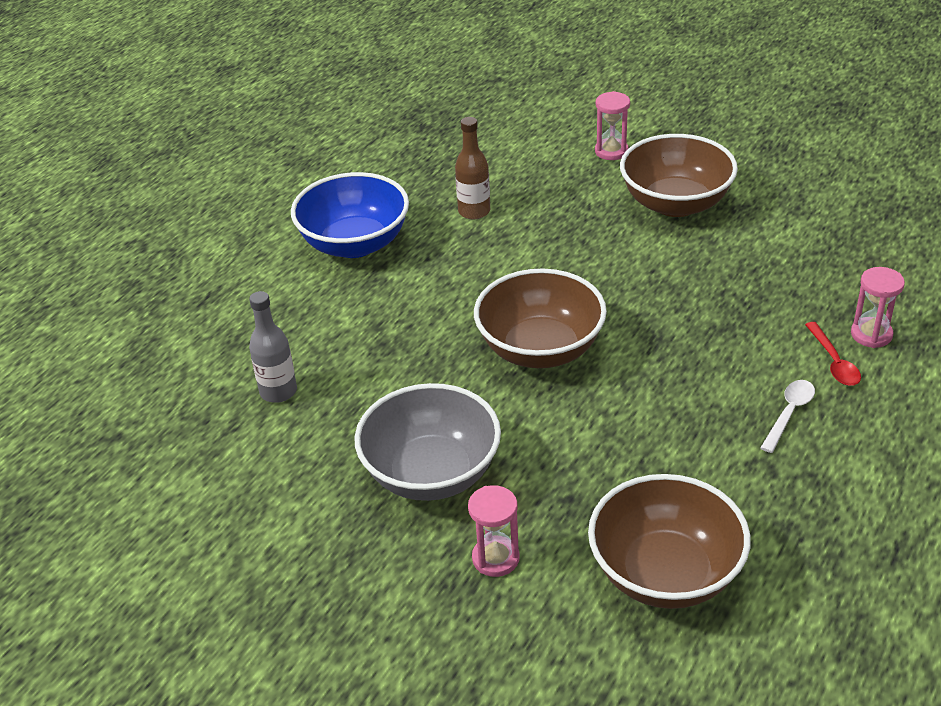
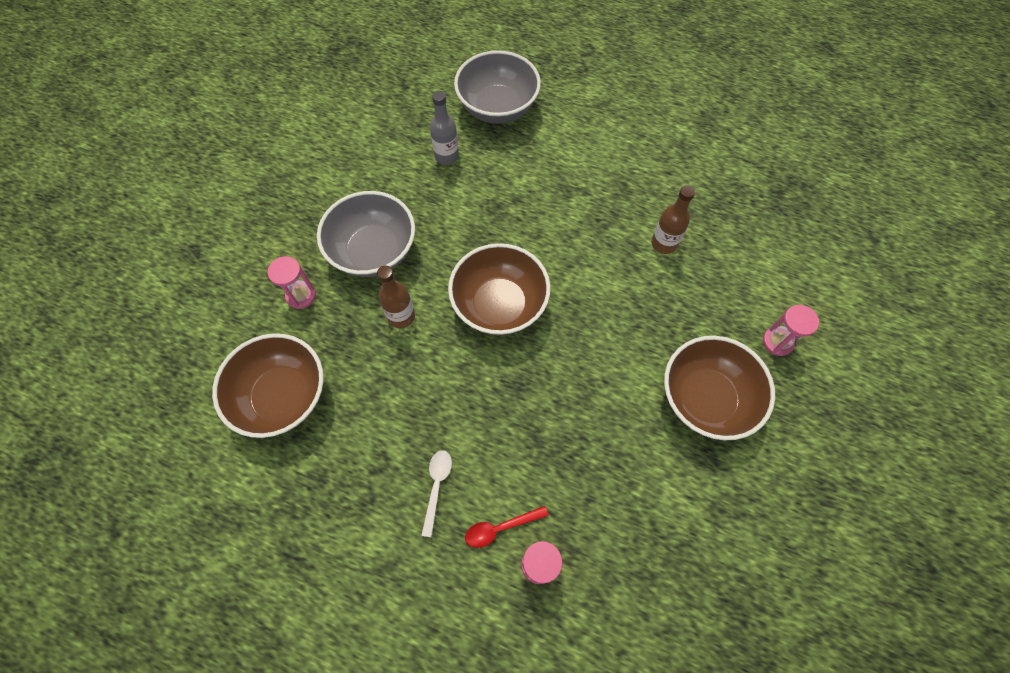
camera: 80 degrees right, 25 degrees up
blue bowl [291,172,409,258] -> none
white spoon [760,380,815,453] -> white spoon turned 105 degrees counterclockwise [421,450,452,537]
none -> brown bottle [377,265,415,328]
none -> grey bowl [454,50,541,124]

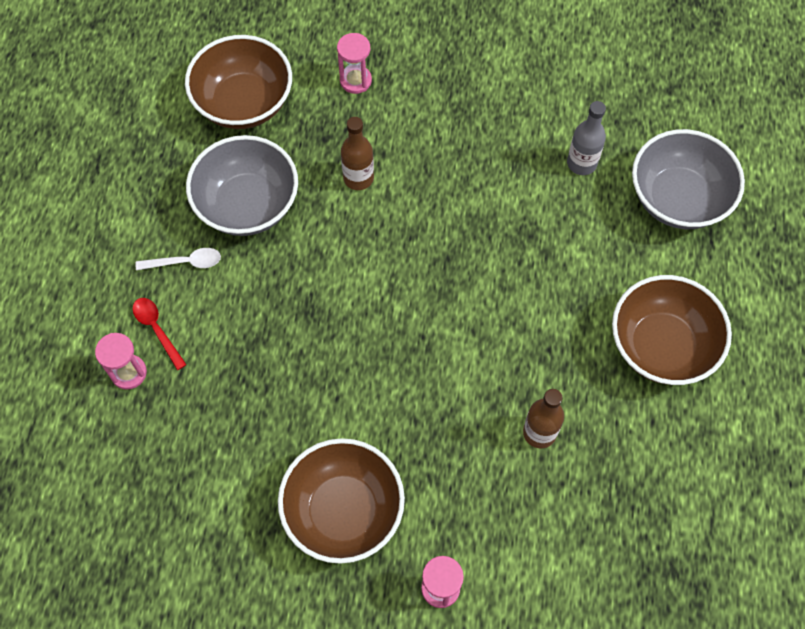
camera: 75 degrees right, 0 degrees up
grey bowl [317,191,415,277] -> grey bowl moved to [186,135,298,236]
brown bowl [448,243,550,335] -> brown bowl moved to [612,275,732,385]

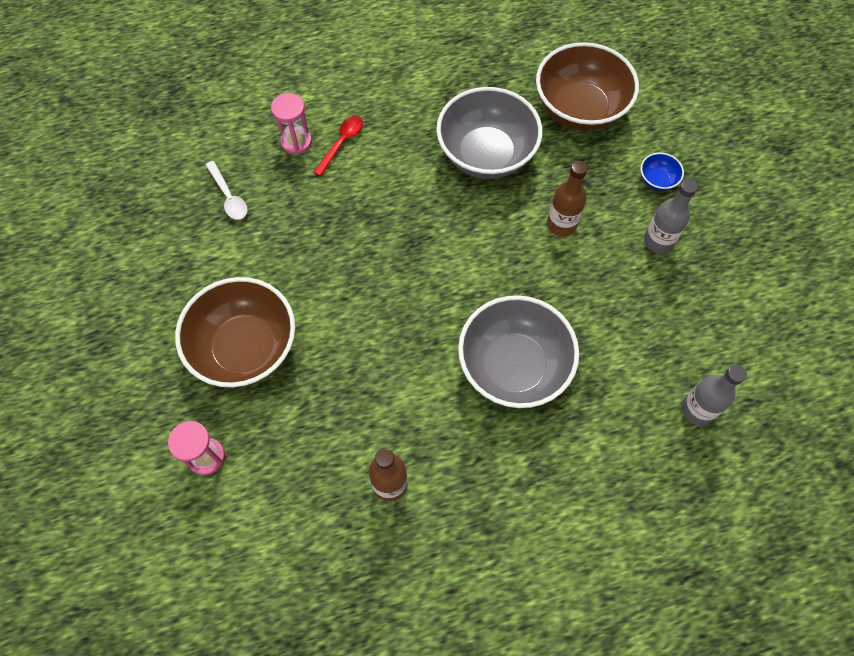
camera: 65 degrees right, 0 degrees up
white spoon [136,248,221,270] -> white spoon moved to [206,161,248,220]
pink hourglass [337,33,372,94] -> blue bowl [640,153,684,191]
brown bowl [612,275,732,385] -> none
grey bowl [632,129,745,229] -> grey bowl moved to [458,295,579,408]
none -> grey bottle [644,179,698,254]

